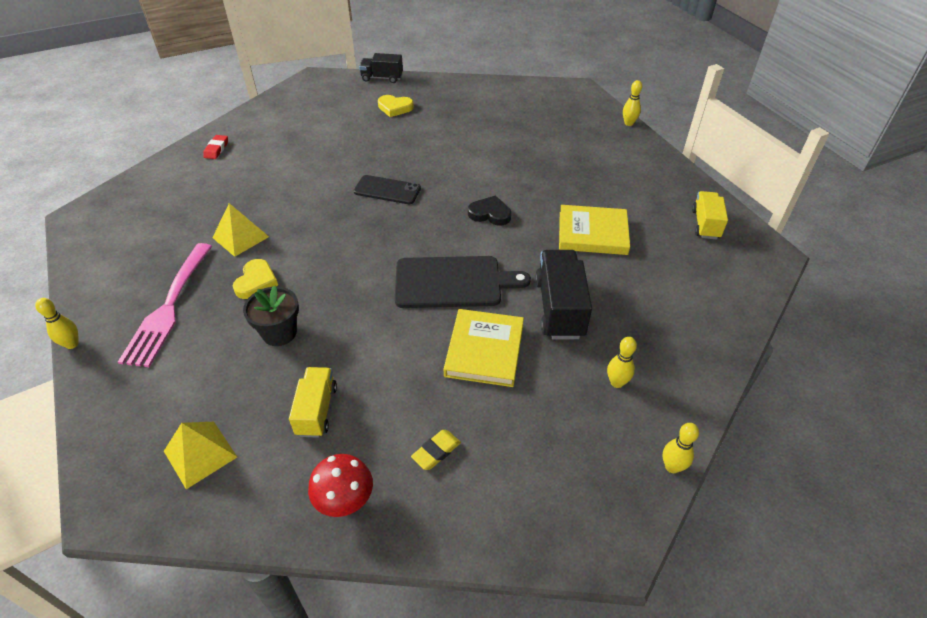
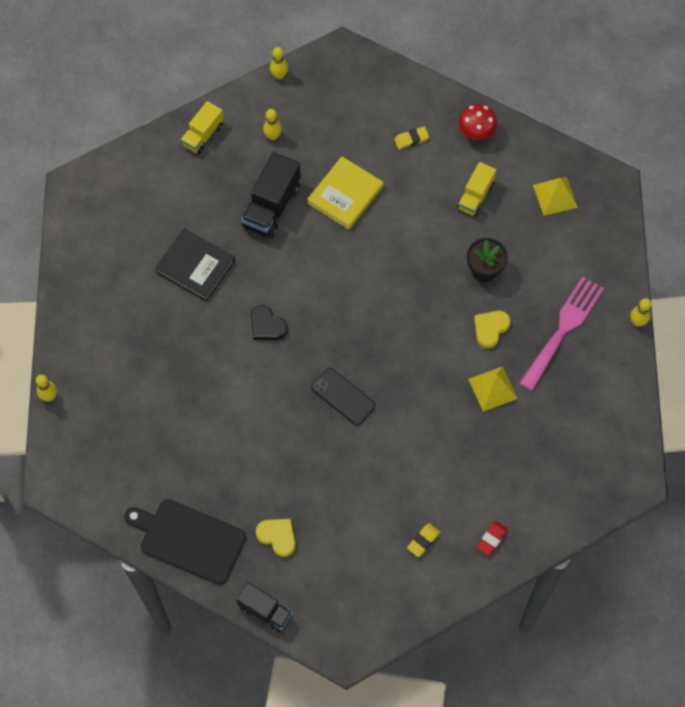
camera: 155 degrees left, 20 degrees up
black cutting board [395,256,531,308] -> black cutting board moved to [124,499,246,585]
yellow book [559,205,630,255] -> black book [155,229,235,301]
yellow truck [692,191,728,239] -> yellow truck moved to [181,101,223,154]
none -> yellow eraser [407,523,440,557]

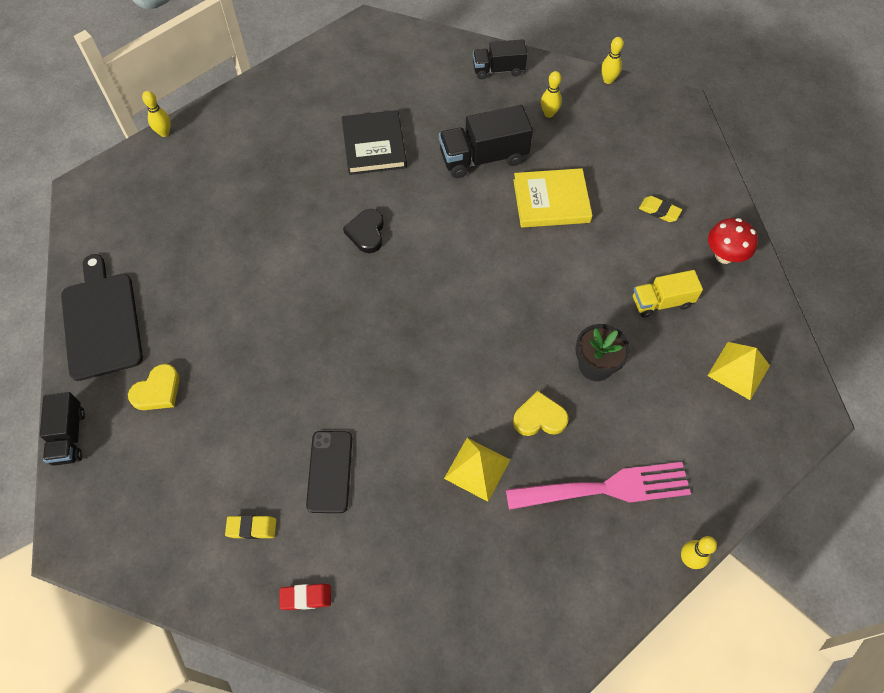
camera: 50 degrees right, 5 degrees down
yellow truck [181,101,223,154] -> black truck [473,39,527,79]
yellow heart [256,519,296,557] -> yellow heart turned 45 degrees clockwise [128,364,180,410]
black phone [311,368,376,426] -> black phone moved to [306,431,352,513]

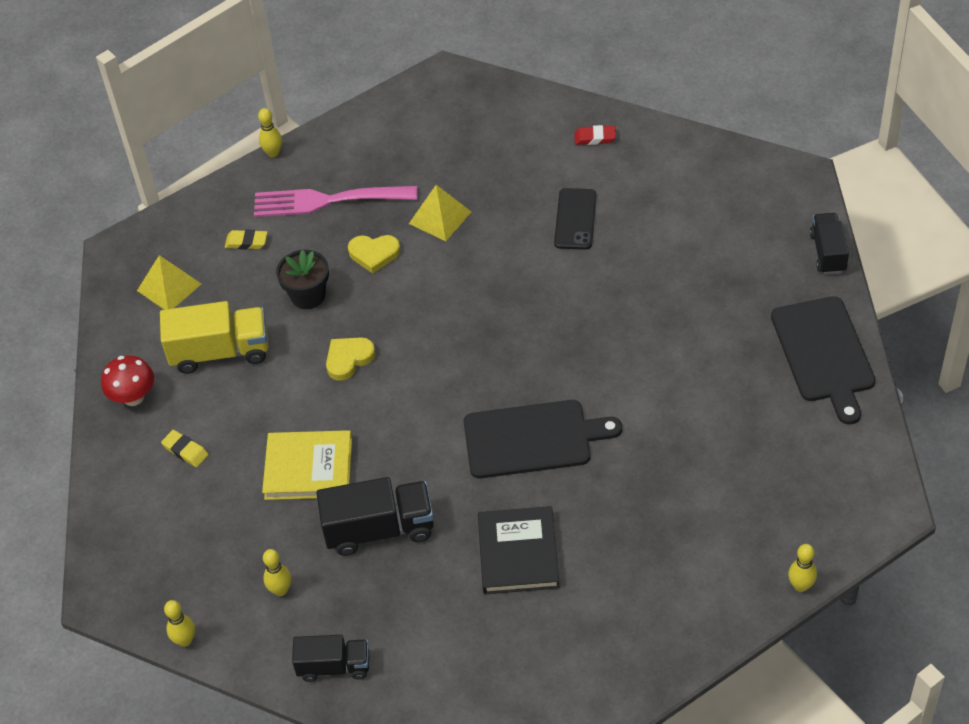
camera: 170 degrees left, 10 degrees down
yellow heart [128,364,180,410] -> yellow heart moved to [326,337,376,381]
yellow eraser [225,515,276,539] -> yellow eraser moved to [225,230,268,250]
black heart [343,209,384,253] -> black cutting board [464,400,622,479]
yellow truck [633,270,703,318] -> yellow truck [160,301,268,374], size x1.56

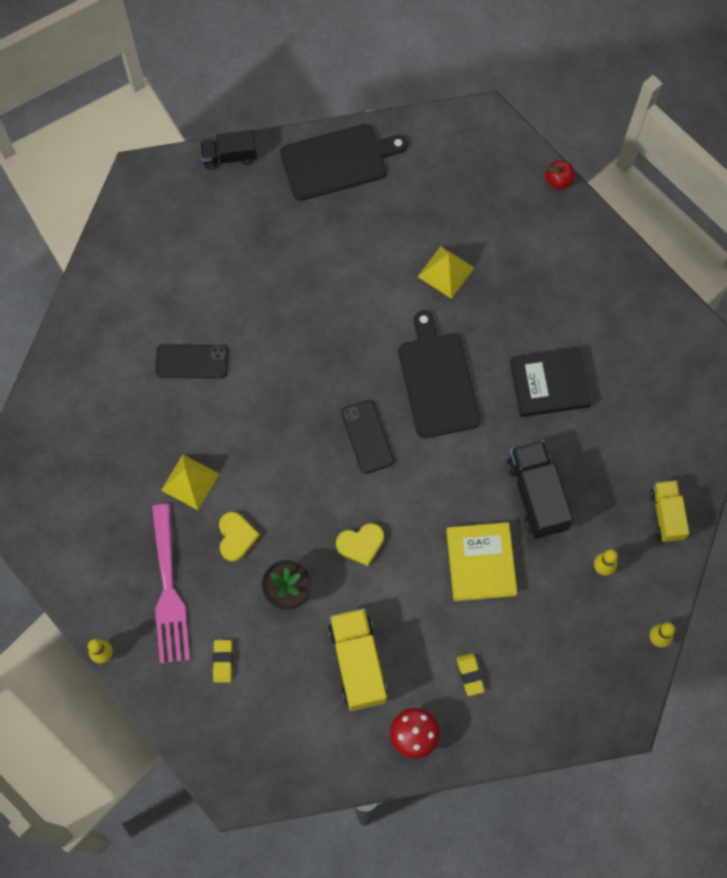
camera: 100 degrees left, 20 degrees up
yellow pyramid [137,255,201,310] -> yellow pyramid moved to [418,246,475,299]
yellow eraser [161,430,209,467] -> yellow eraser turned 45 degrees counterclockwise [457,653,485,696]
black truck [292,635,369,682] -> yellow truck [650,480,689,542]
yellow heart [326,337,376,381] -> yellow heart turned 60 degrees counterclockwise [336,523,384,566]
red eraser [574,125,616,145] -> none
yellow bowling pin [788,544,817,592] -> red apple [545,161,575,190]
none -> black phone [341,400,394,474]

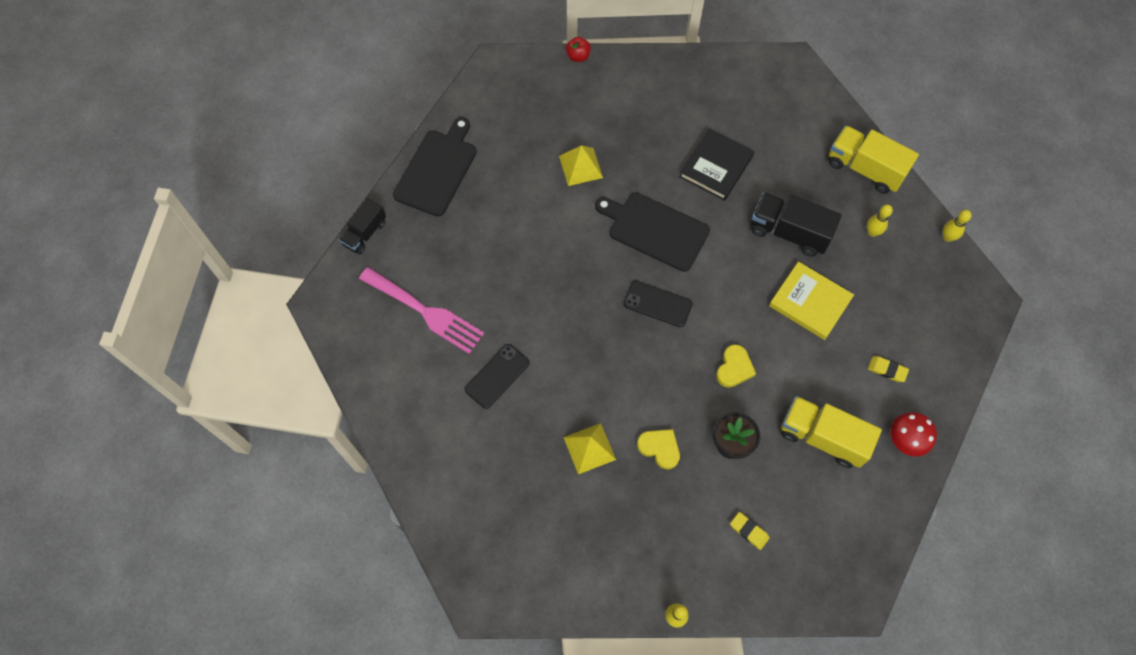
camera: 50 degrees left, 5 degrees down
pink fork [152,504,190,664] -> pink fork moved to [359,267,484,354]
yellow truck [650,480,689,542] -> yellow truck [828,125,919,194], size x1.56

